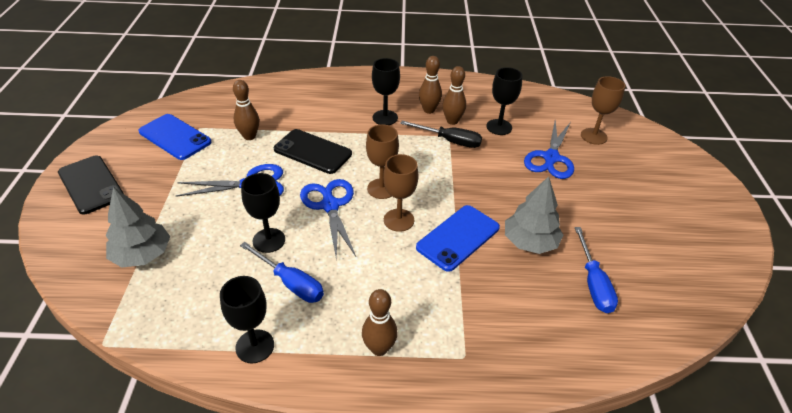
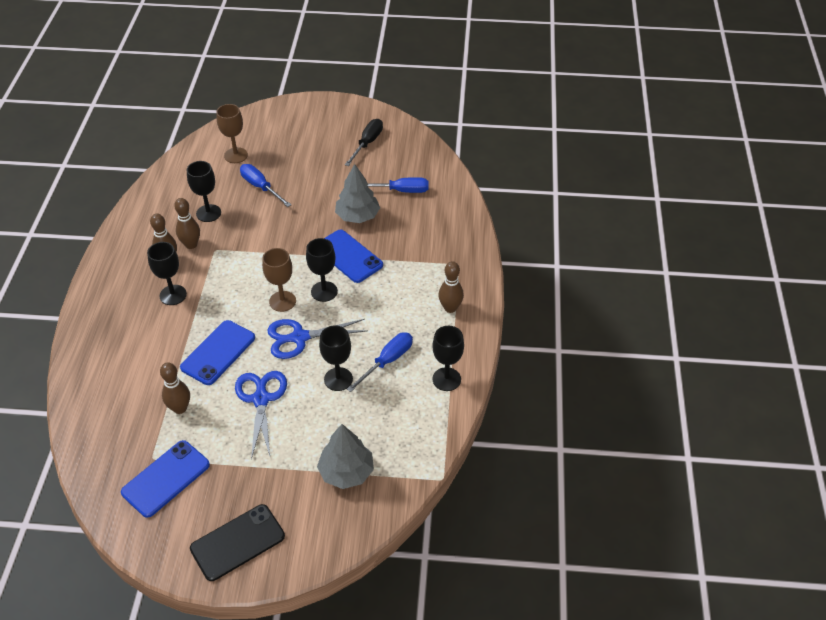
camera: 85 degrees left, 5 degrees up
black phone [274,129,352,174] -> blue phone [180,320,255,385]
brown goblet [383,154,419,232] -> black goblet [306,238,338,302]
black screwdriver [400,121,482,148] -> black screwdriver moved to [345,119,383,166]
blue scissors [524,120,574,179] -> blue screwdriver [240,164,291,207]

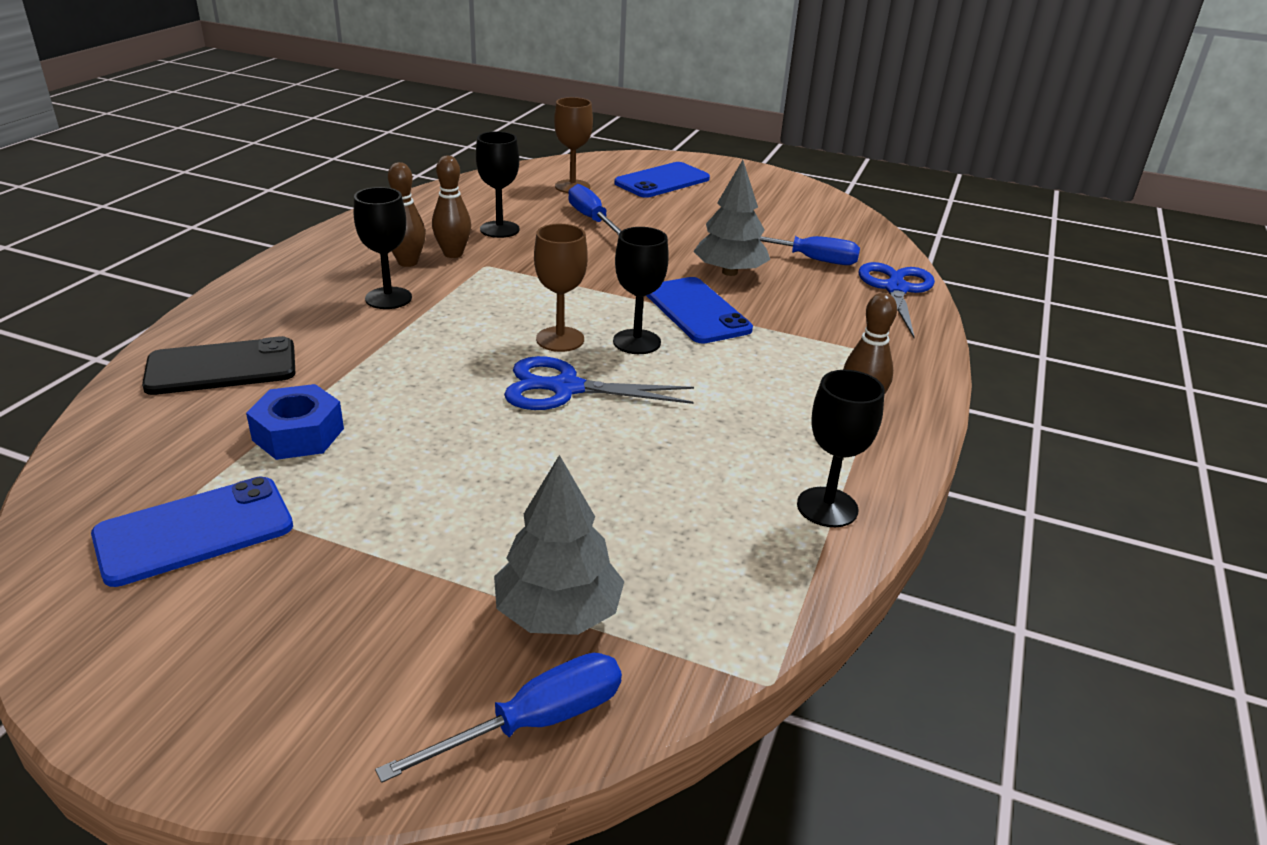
camera: 15 degrees right, 15 degrees down
brown bowling pin [160,363,190,414] -> blue nut [246,384,344,460]
blue phone [180,320,255,385] -> blue phone moved to [614,162,710,198]
black phone [190,504,285,581] -> black phone moved to [142,336,295,395]
blue scissors [235,371,287,459] -> blue scissors moved to [858,262,935,338]
black goblet [319,325,353,391] -> none
black screwdriver [345,119,383,166] -> none
blue screwdriver [347,332,413,392] -> blue screwdriver moved to [375,653,622,783]

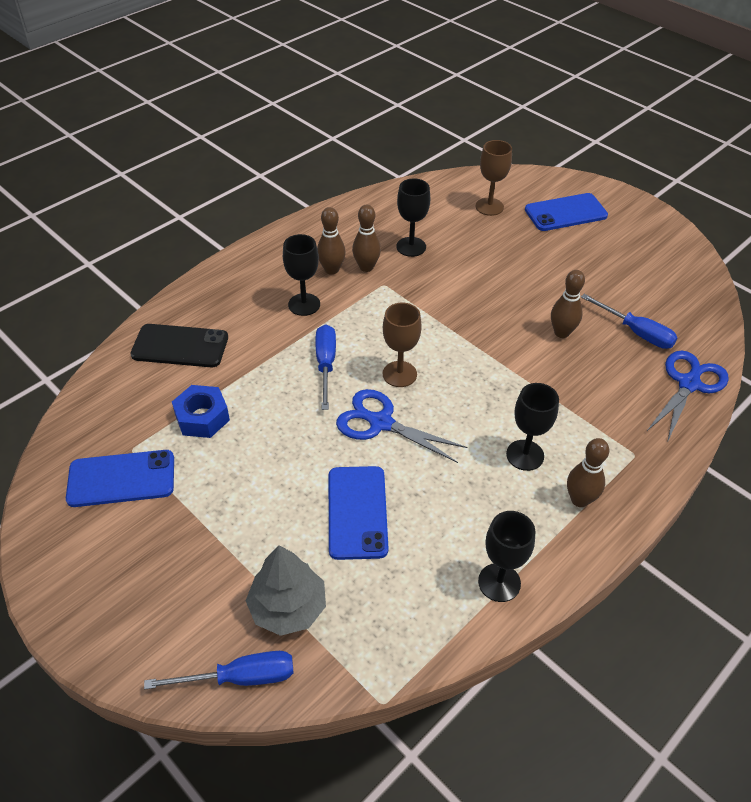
camera: 25 degrees right, 15 degrees up
blue screwdriver [568,184,621,236] -> blue screwdriver moved to [315,324,336,410]
black goblet [613,227,669,354] -> black goblet moved to [506,383,559,471]
blue phone [646,277,753,344] -> blue phone moved to [329,466,388,560]
grey tree [693,160,770,276] -> brown bowling pin [551,270,585,338]

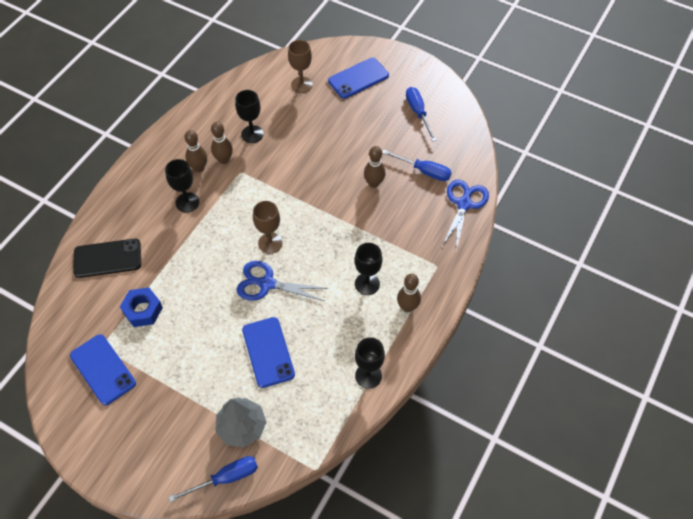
camera: 15 degrees left, 10 degrees up
blue phone [66,450,174,507] -> blue phone turned 75 degrees clockwise [70,334,136,405]
blue screwdriver [315,324,336,410] -> blue screwdriver moved to [406,87,437,142]

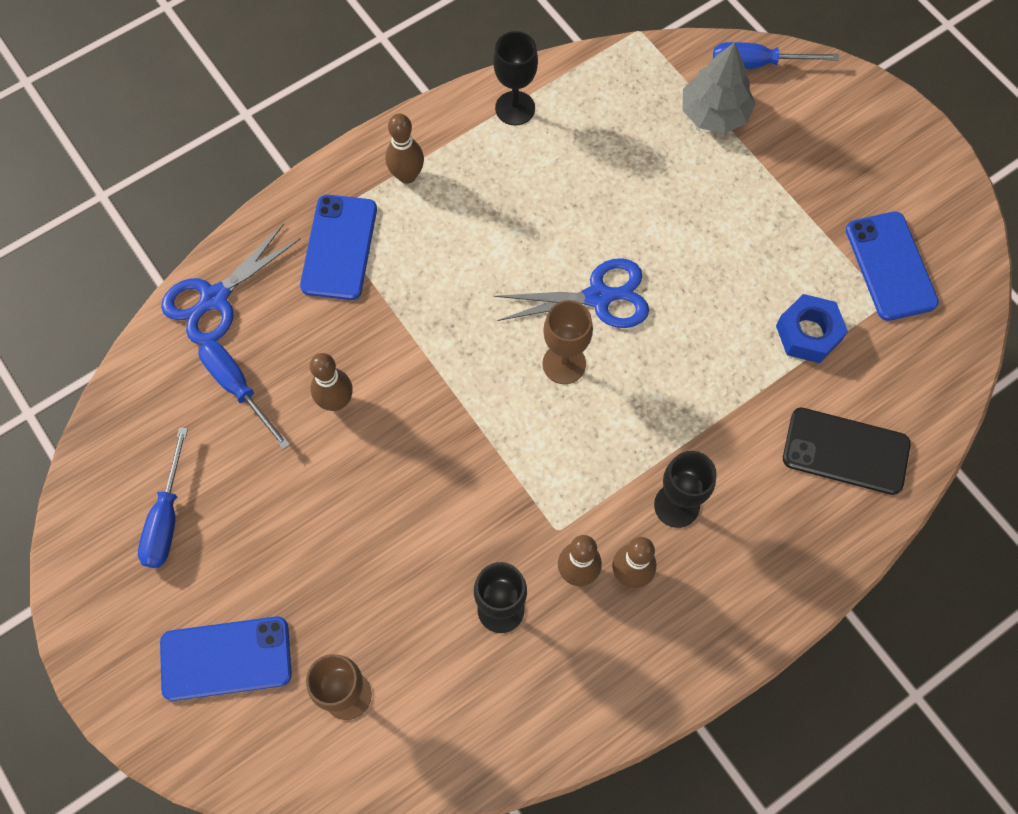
camera: 155 degrees left, 10 degrees up
blue scissors [237,261,329,301] -> blue scissors turned 45 degrees counterclockwise [494,258,649,328]
blue phone [242,317,295,388] -> blue phone moved to [300,195,377,300]
black goblet [354,243,382,295] -> none

